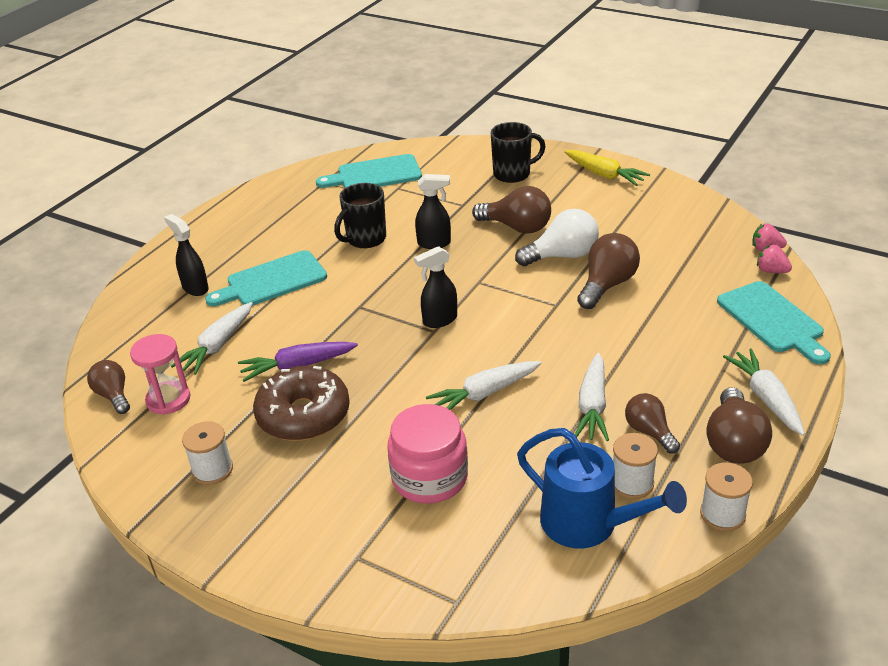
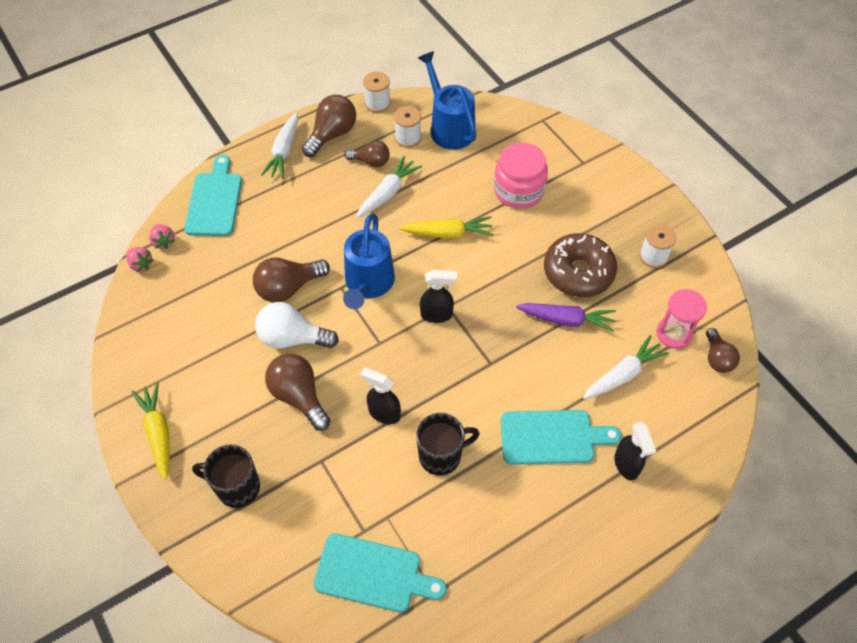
camera: 155 degrees left, 20 degrees up
white carrot [426,361,541,410] -> yellow carrot [399,216,493,238]
brown light bulb [625,393,680,453] -> brown light bulb turned 75 degrees counterclockwise [344,141,390,167]
none -> blue watering can [343,214,395,309]

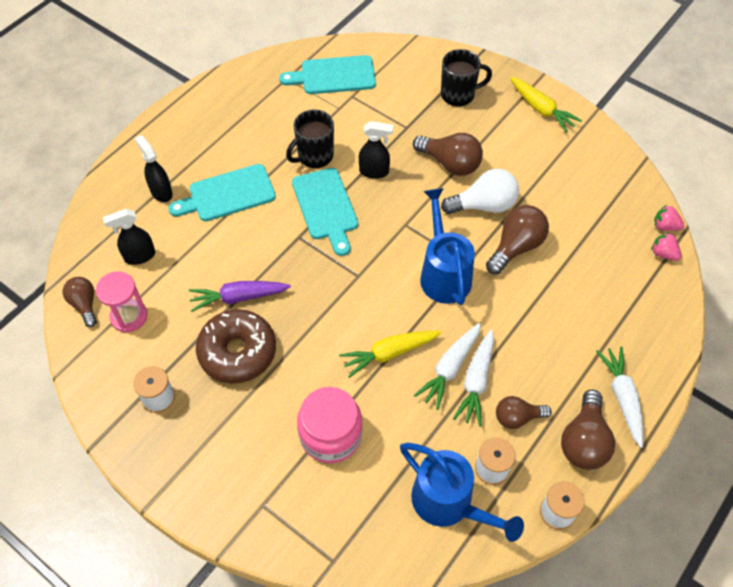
camera: 160 degrees right, 0 degrees up
turquoise cutting board [185,155,242,236] -> turquoise cutting board moved to [292,168,358,256]
black spray bottle [420,270,457,323] -> black spray bottle moved to [103,209,155,265]
white carrot [583,335,669,399] -> white carrot moved to [414,323,481,410]

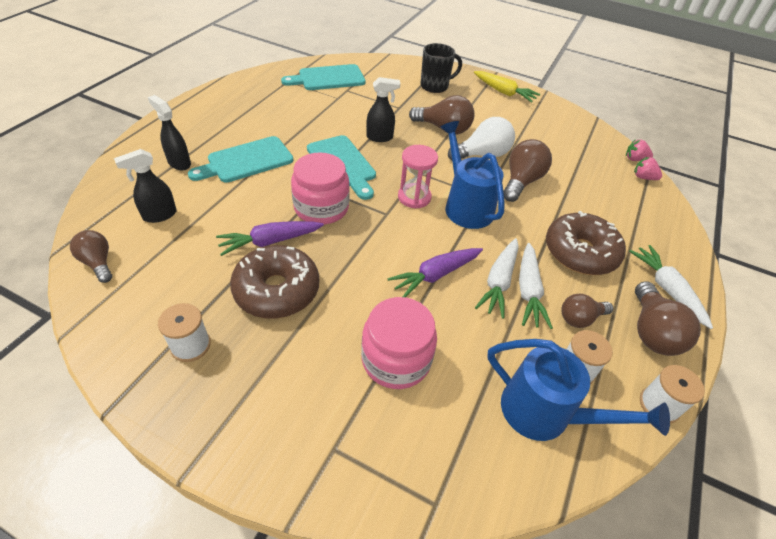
camera: 15 degrees left, 10 degrees down
pink hourglass [96,271,147,332] -> pink hourglass moved to [398,145,438,209]
black mug [286,109,334,168] -> none
yellow carrot [339,331,441,378] -> purple carrot [387,248,483,297]
none -> pink jar [291,152,350,225]
none -> brown donut [546,211,626,275]

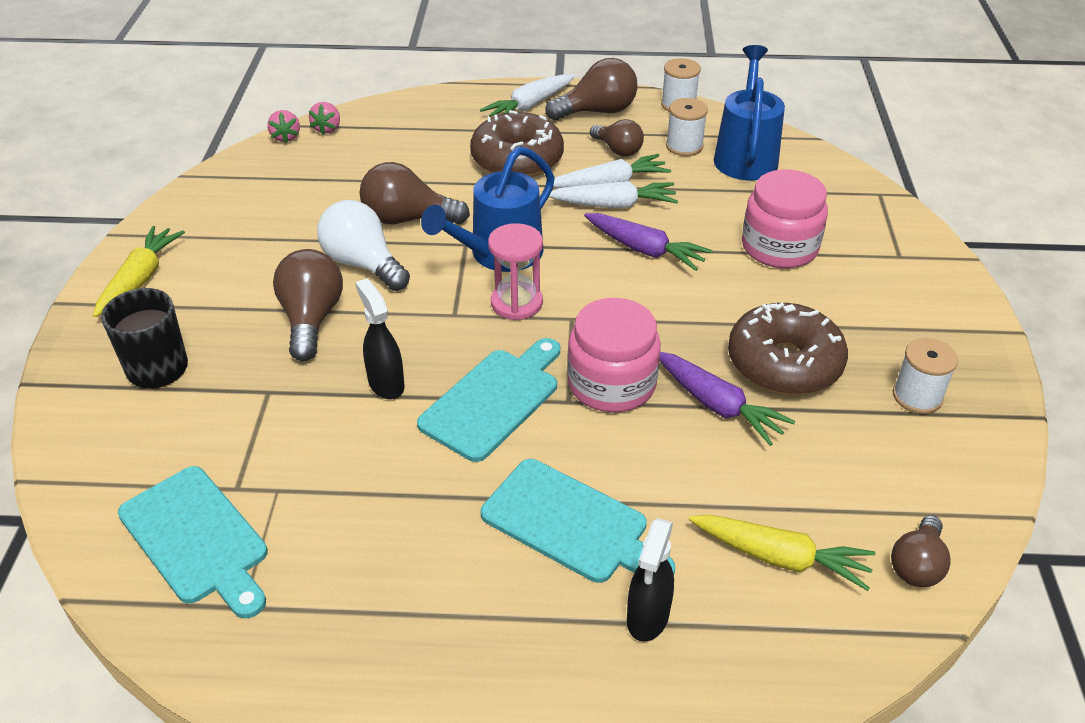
camera: 110 degrees left, 5 degrees down
black spray bottle [114,149,177,223] -> yellow carrot [689,515,875,591]

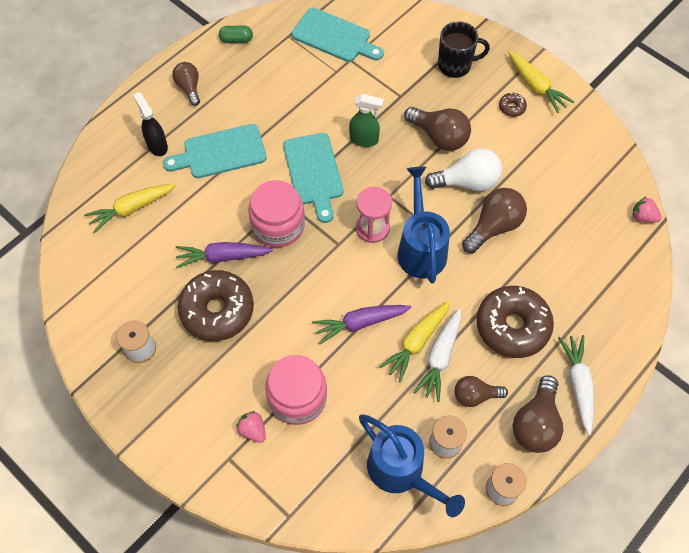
camera: 130 degrees right, 20 degrees up
turquoise cutting board [118,466,268,619] -> turquoise cutting board turned 150 degrees counterclockwise [292,8,384,62]
pink strawberry [309,102,340,135] -> pink strawberry moved to [236,411,266,443]
black spray bottle [355,278,405,399] -> green spray bottle [349,94,384,147]
white carrot [549,181,678,208] -> yellow carrot [379,301,450,383]
brown light bulb [891,515,951,587] -> brown light bulb moved to [172,62,200,106]
none -> green capsule [219,26,253,43]
none -> brown donut [499,93,527,117]

